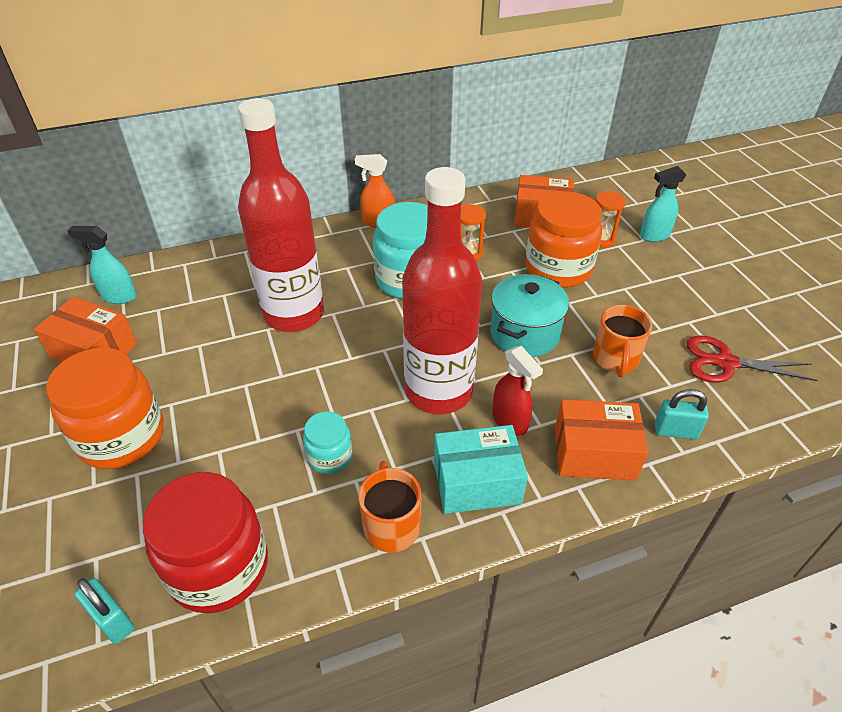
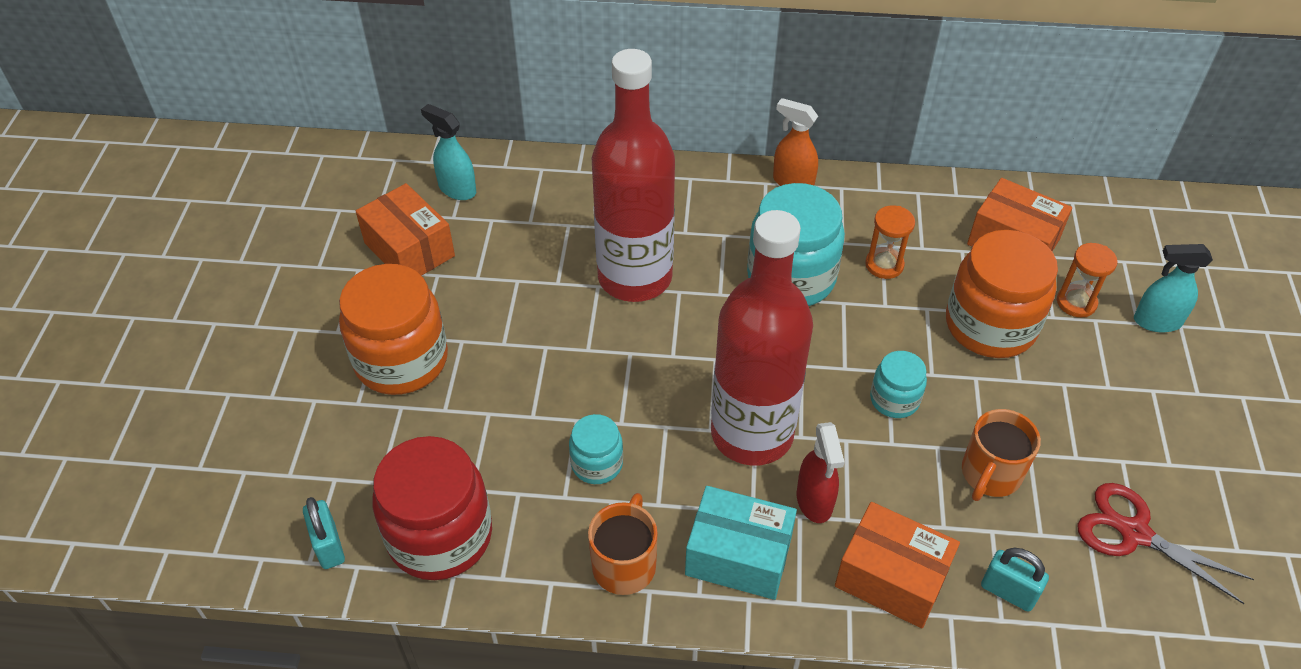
camera: 25 degrees right, 5 degrees up
turquoise pot [491,274,569,357] -> turquoise jar [870,351,927,418]

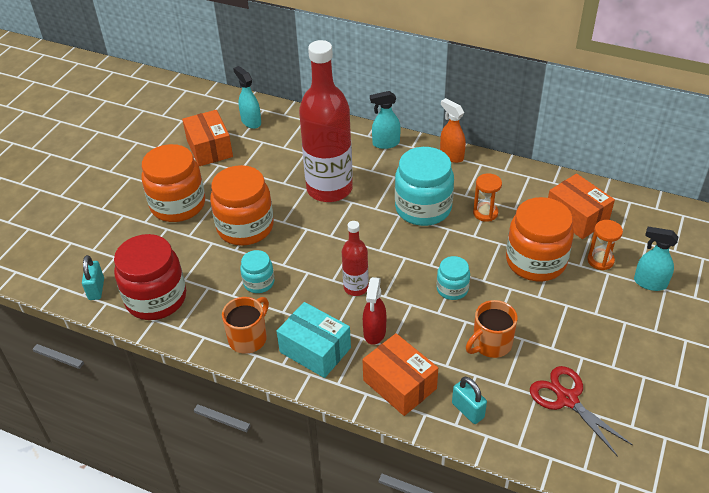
camera: 20 degrees right, 5 degrees down
red bottle [711,210,813,465] -> red bottle [342,221,369,296], size x0.48
none -> orange jar [210,165,274,246]
none -> turquoise spray bottle [370,91,401,149]

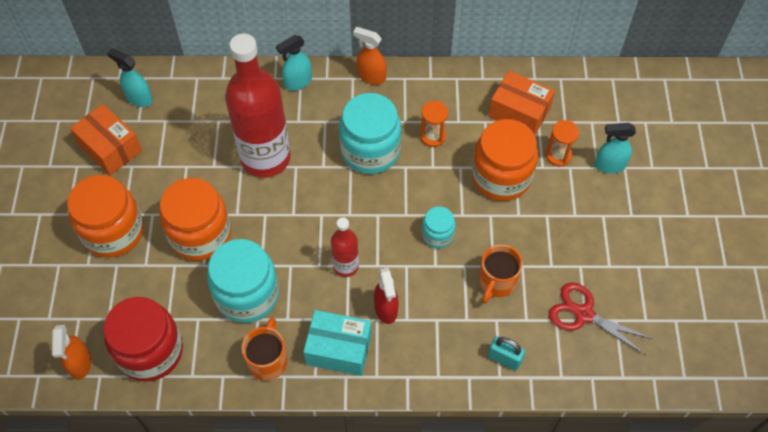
camera: 25 degrees left, 15 degrees up
turquoise padlock [82,255,104,300] -> orange spray bottle [52,325,91,380]
turquoise jar [240,250,275,293] -> turquoise jar [207,239,279,323], size x1.94
orange box [362,333,438,416] -> none

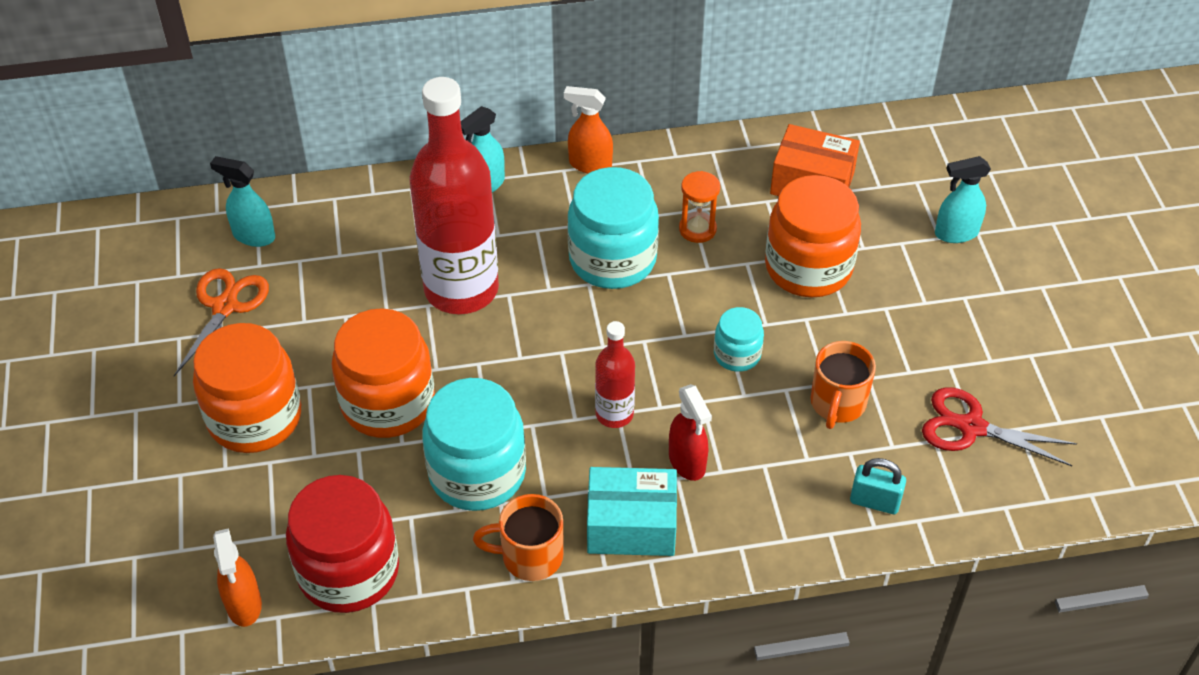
camera: 10 degrees left, 10 degrees down
orange box [70,104,142,176] -> orange scissors [174,268,269,376]
orange mug [241,317,288,381] -> orange mug turned 90 degrees counterclockwise [473,494,563,581]
orange hourglass [546,120,579,166] -> none

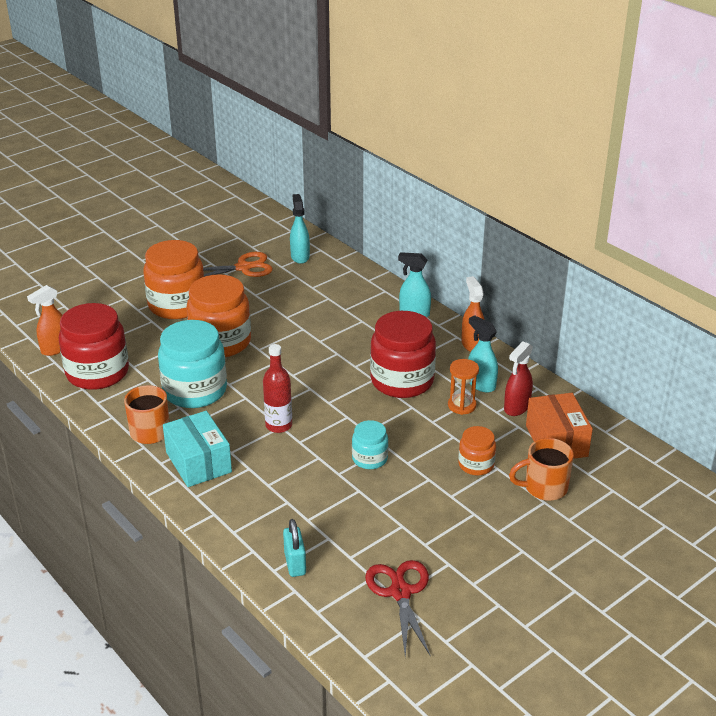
camera: 60 degrees right, 15 degrees down
red bottle [409,77,499,314] -> none
turquoise jar [567,167,659,289] -> red jar [370,311,436,398]
red spray bottle [669,384,712,481] -> red spray bottle moved to [504,341,533,416]
orange jar [765,175,861,297] -> orange jar [458,426,496,475], size x0.52
orange mug [810,341,876,429] -> orange mug moved to [509,438,574,501]
turquoise spray bottle [935,156,991,243] -> turquoise spray bottle moved to [468,315,498,393]

